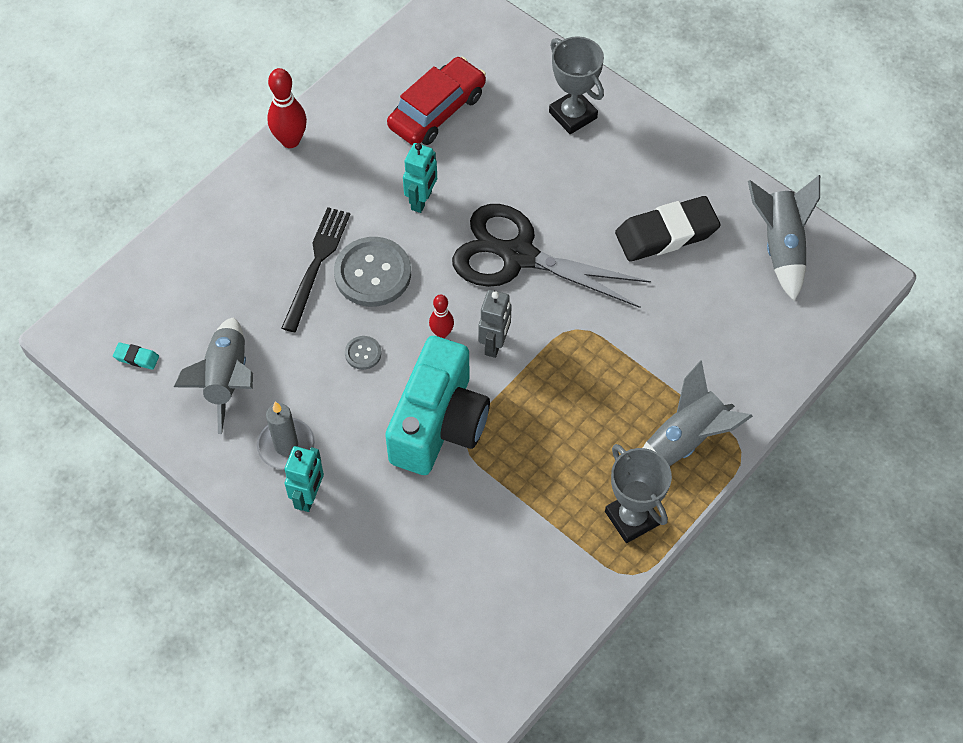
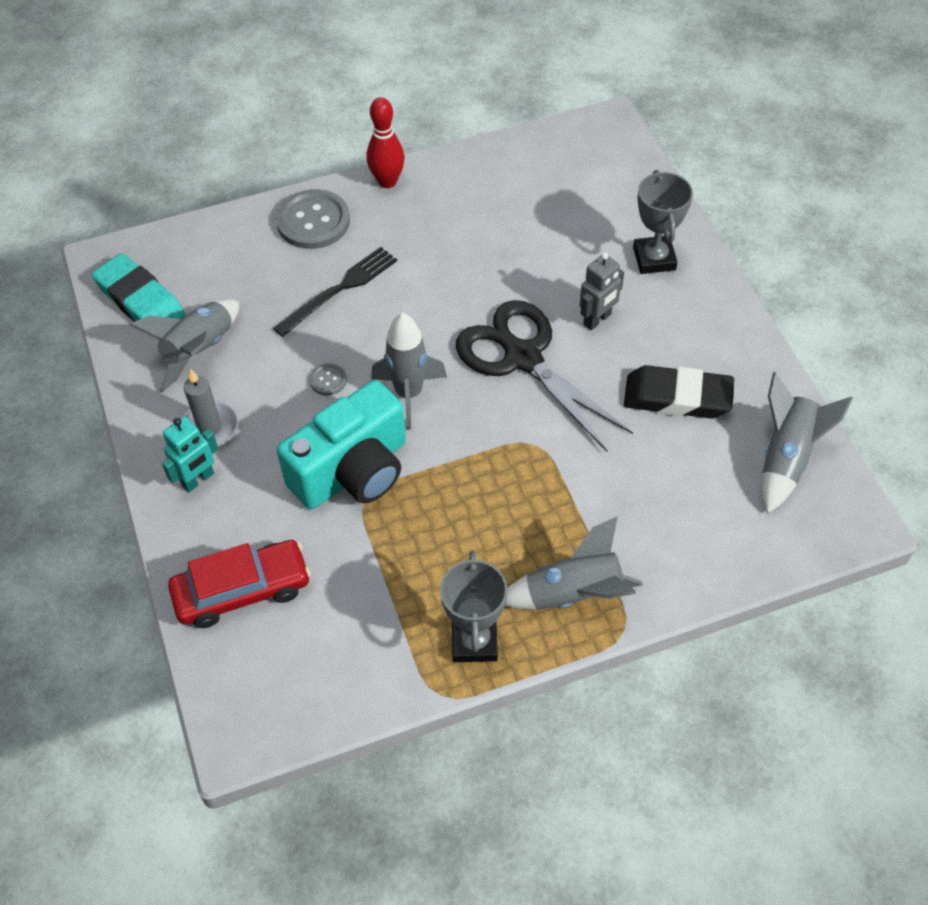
camera: 30 degrees right, 5 degrees down
turquoise eraser [113,342,159,370] -> turquoise eraser [92,253,185,322], size x2.41
grey button [334,237,411,307] -> grey button moved to [276,189,350,249]
red car [387,56,486,145] -> red car moved to [168,540,311,628]
turquoise robot [403,143,437,213] -> none
red bowling pin [429,295,454,338] -> grey rocket [371,313,447,430]
grey robot [478,290,512,358] -> grey robot moved to [580,252,624,330]

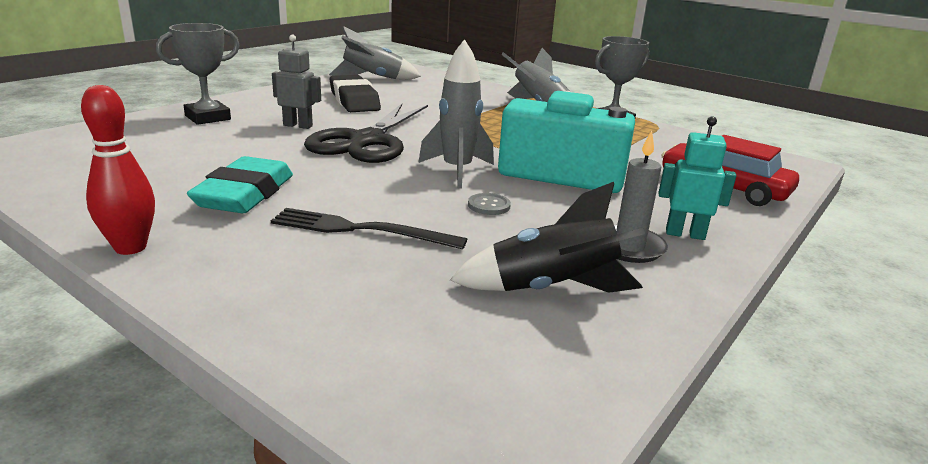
camera: 125 degrees left, 30 degrees down
turquoise eraser [92,253,185,322] -> turquoise eraser moved to [187,156,293,213]
grey rocket [129,299,239,392] -> black rocket [450,182,645,293]
grey button [276,189,350,249] -> none

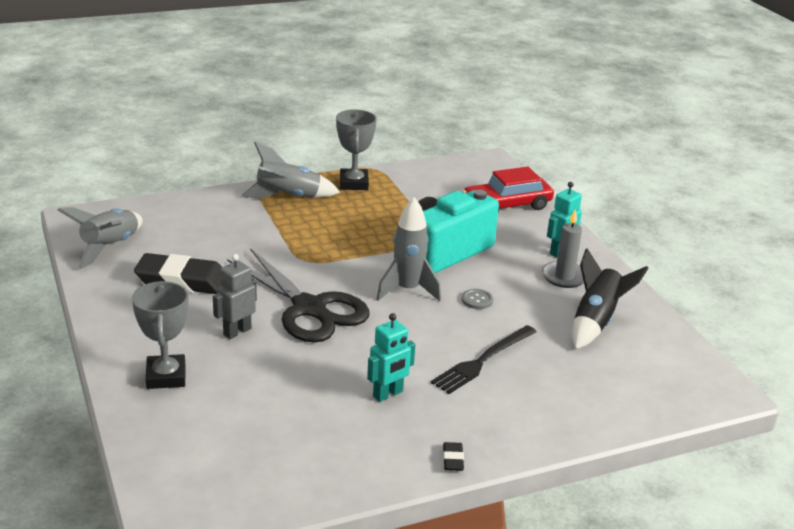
camera: 60 degrees left, 5 degrees up
red bowling pin [81,85,155,255] -> black eraser [443,442,464,471]
turquoise eraser [187,156,293,213] -> turquoise robot [367,313,415,402]

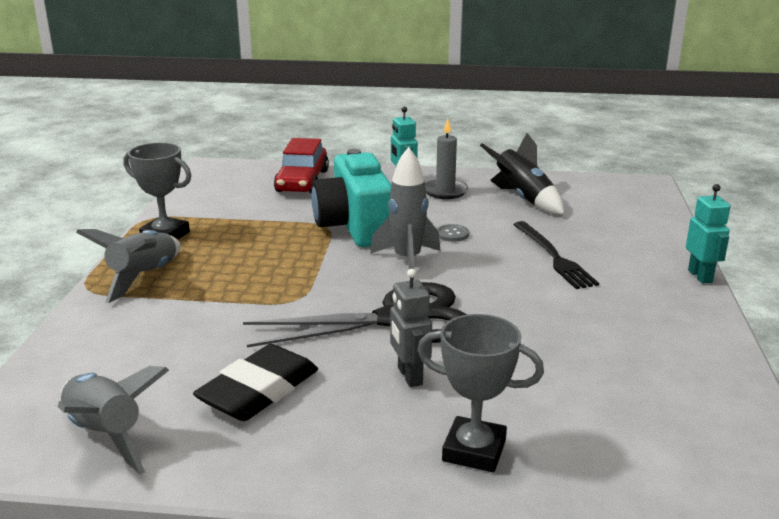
camera: 60 degrees left, 5 degrees down
turquoise robot [367,313,415,402] -> turquoise robot moved to [686,184,730,284]
black eraser [443,442,464,471] -> none

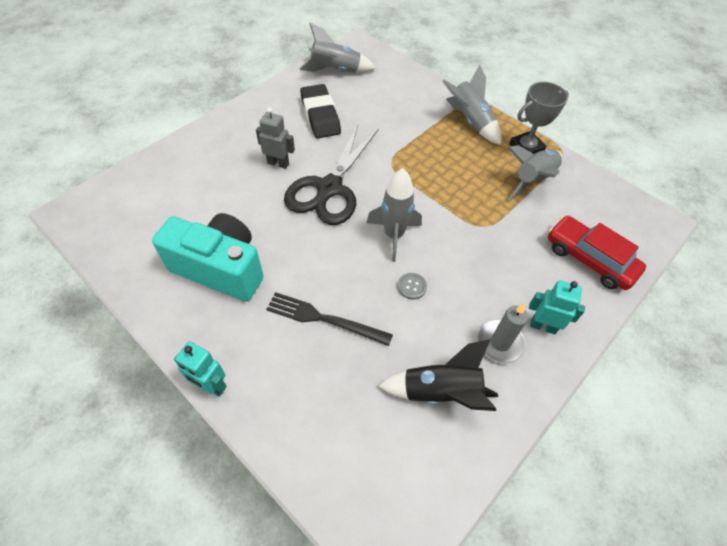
camera: 125 degrees right, 30 degrees up
turquoise camera [311,149,391,247] -> turquoise camera moved to [152,213,264,301]
grey trophy [417,314,544,472] -> none
none -> grey rocket [507,145,563,201]

